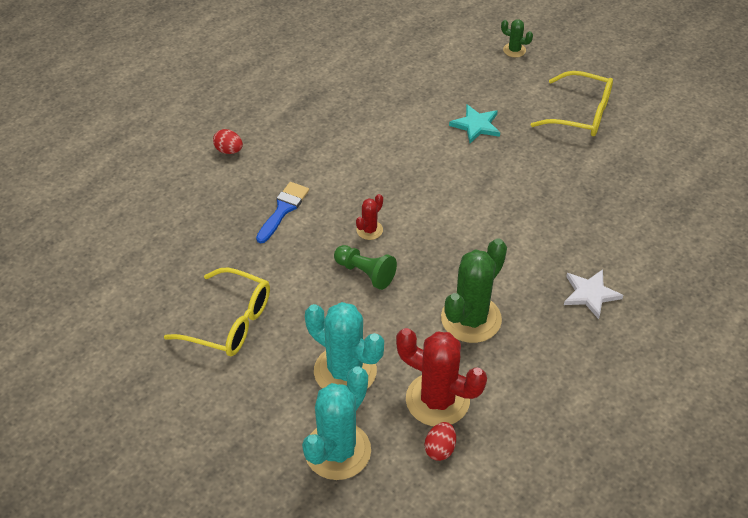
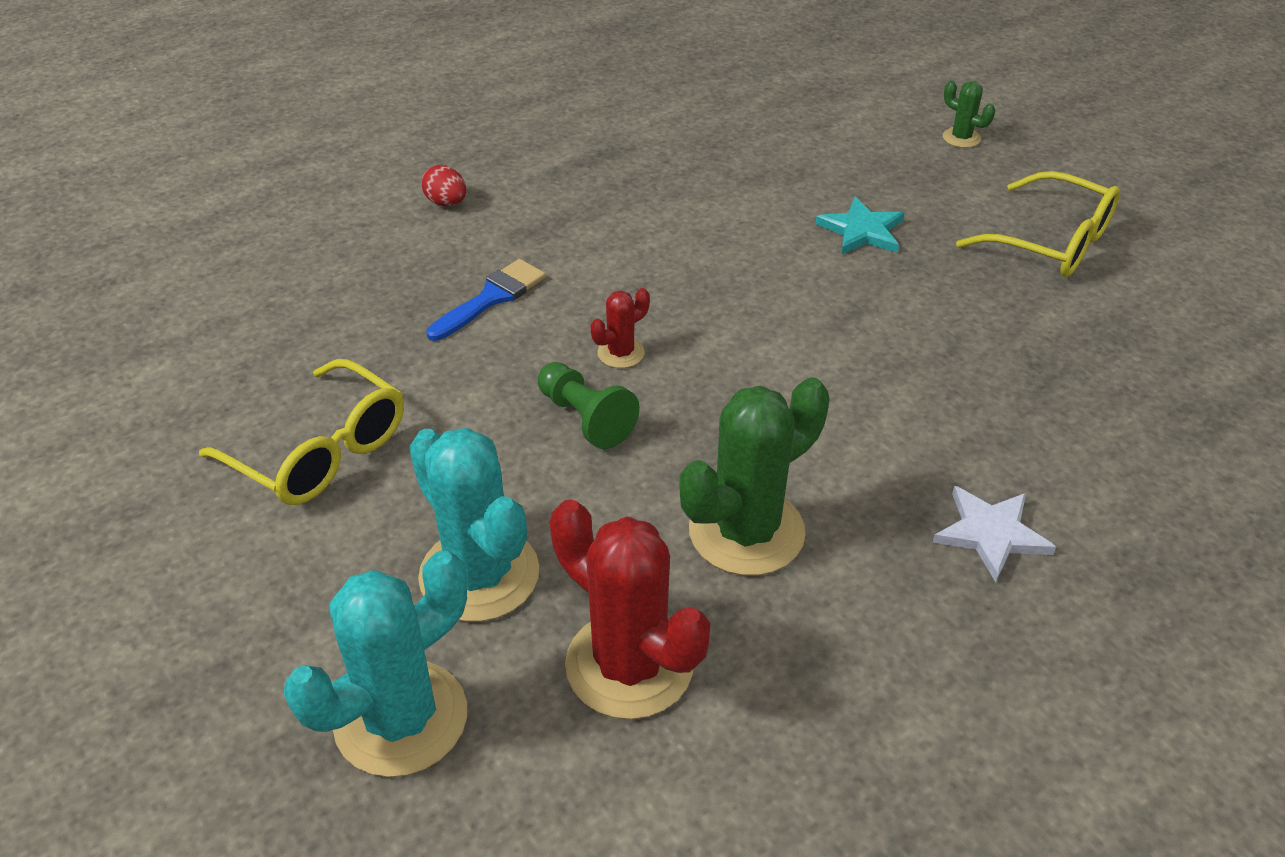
camera: 15 degrees right, 5 degrees down
red egg [425,422,456,461] -> none

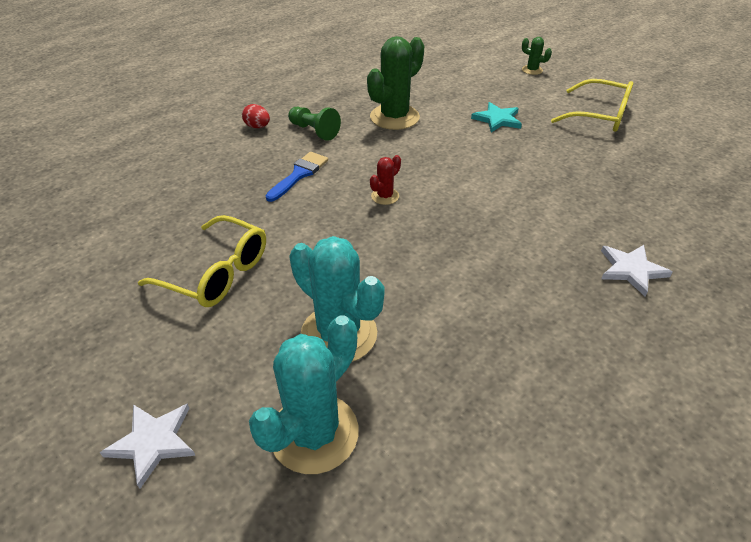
camera: 10 degrees left, 0 degrees up
green pawn [538,362,640,449] -> green pawn moved to [288,106,341,141]
red cactus [550,499,710,719] -> none
green cactus [679,377,830,576] -> green cactus moved to [367,36,424,130]
none -> white star [100,403,196,489]

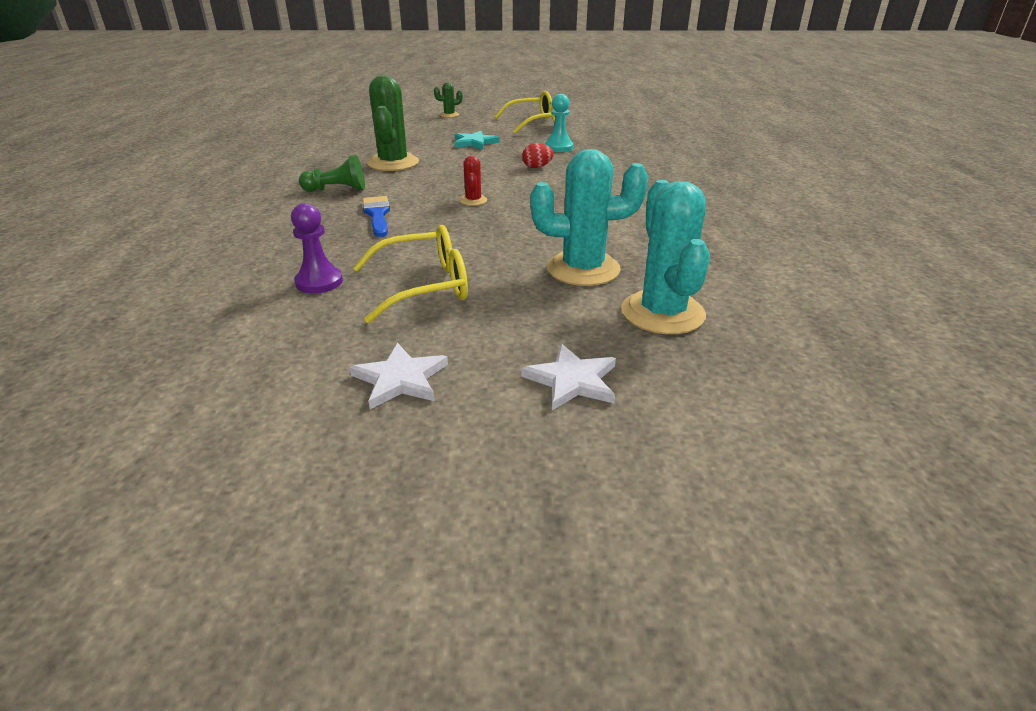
camera: 45 degrees left, 10 degrees down
red egg [242,104,270,128] -> red egg moved to [522,143,554,168]
white star [601,245,673,297] -> white star moved to [349,343,448,409]
none -> purple pawn [291,203,343,294]
none -> turquoise pawn [545,94,574,152]

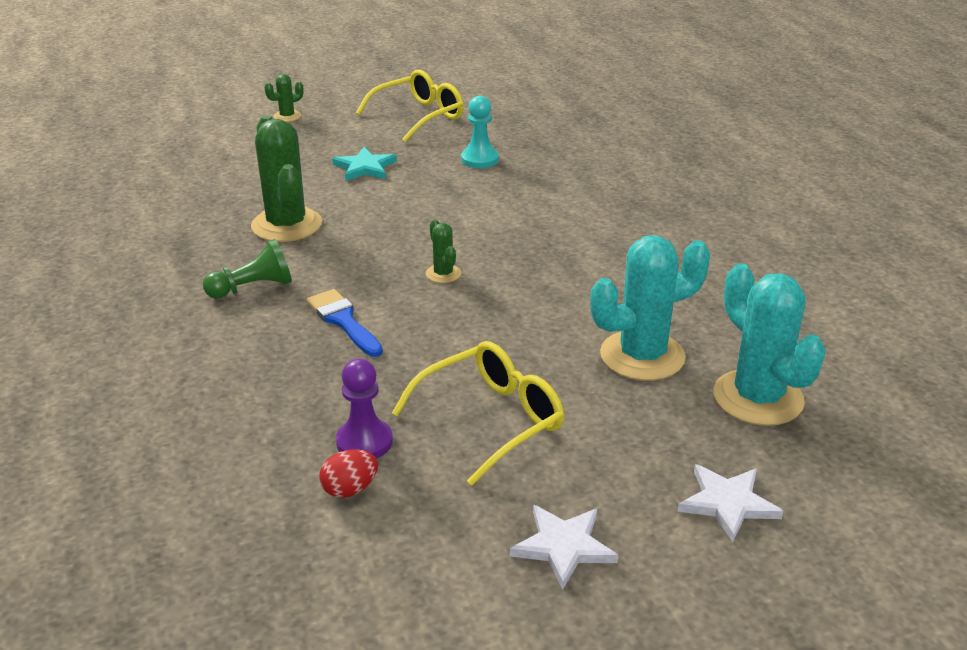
camera: 20 degrees left, 0 degrees up
red cactus [460,156,487,206] -> green cactus [426,219,461,283]
red egg [522,143,554,168] -> red egg moved to [319,449,378,498]

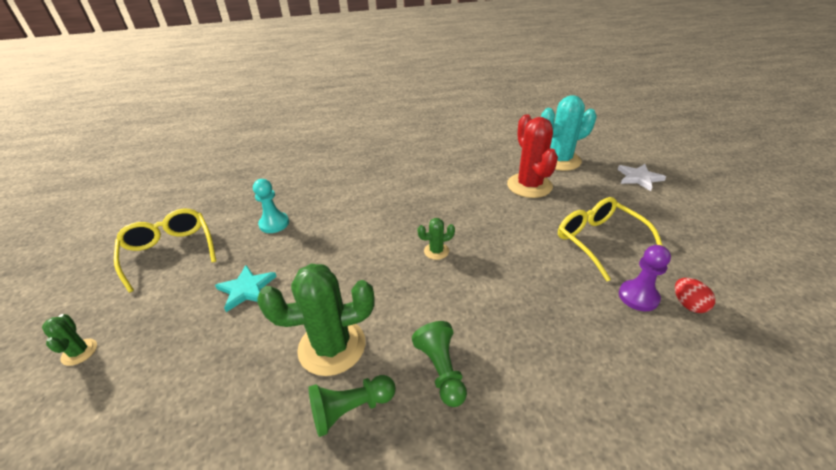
camera: 80 degrees left, 5 degrees up
blue brush [306,289,383,357] -> none
white star [510,505,618,590] -> none
turquoise cactus [590,235,710,381] -> red cactus [507,114,558,198]
none -> green pawn [308,375,396,437]

